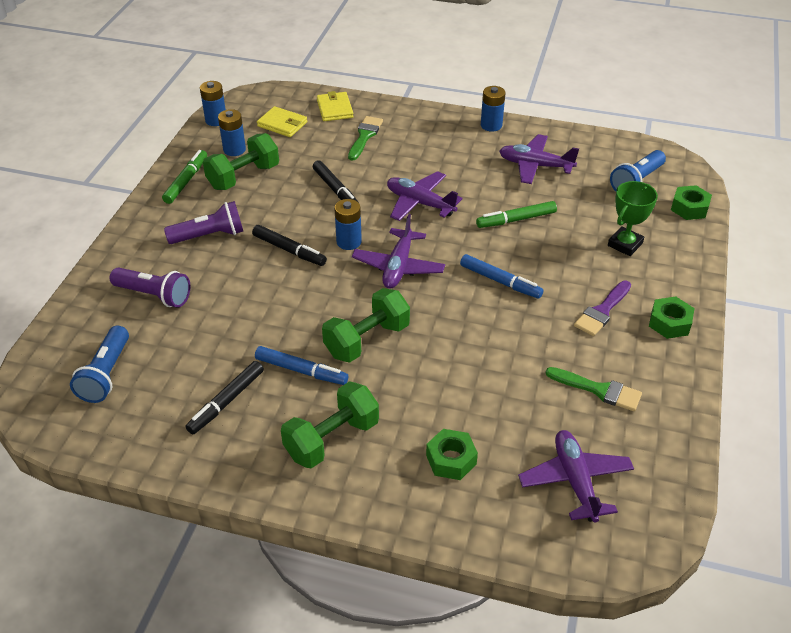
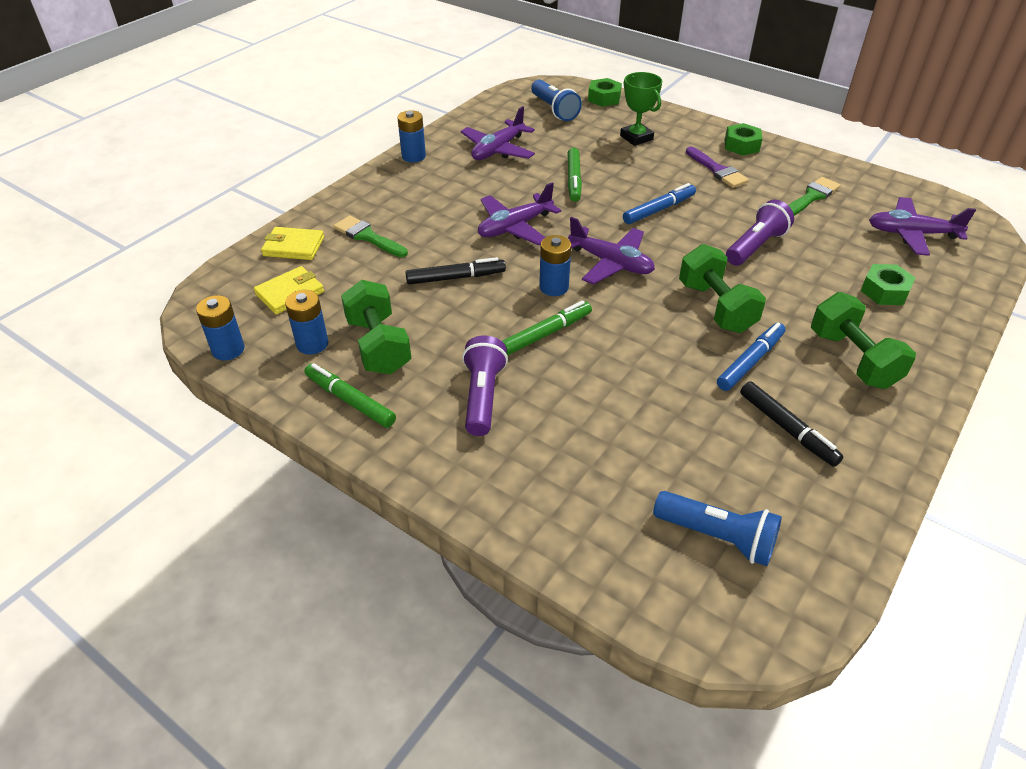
camera: 70 degrees left, 0 degrees up
purple flashlight [110,268,191,308] -> purple flashlight moved to [726,200,794,266]
black marker [252,225,327,266] -> green marker [502,301,592,355]

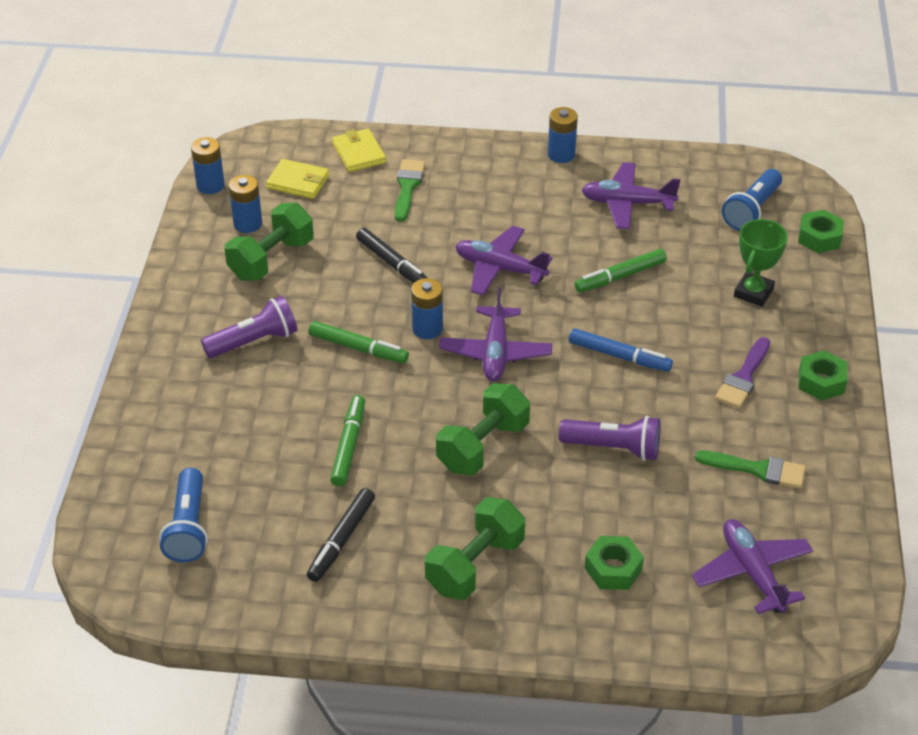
camera: 60 degrees right, 0 degrees up
green marker [304,363,396,428] -> green marker moved to [330,395,365,486]
blue marker [717,322,785,391] -> none

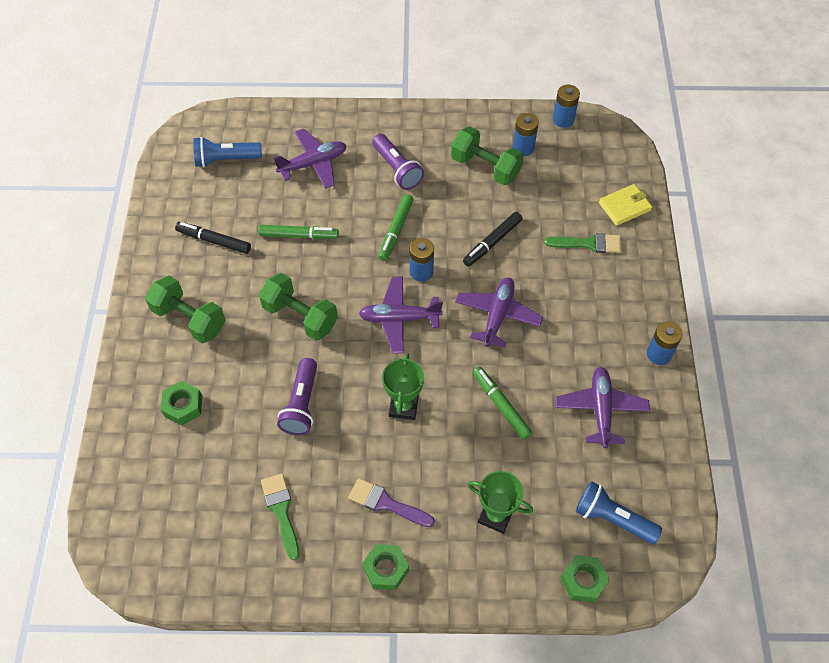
camera: 85 degrees right, 15 degrees up
yellow wallet [266,159,329,199] -> none
blue marker [569,328,673,372] -> green trophy [382,353,424,420]
purple plane [692,519,814,614] -> purple plane moved to [273,128,346,189]
green brush [695,450,806,489] -> green brush turned 150 degrees clockwise [261,473,299,560]

